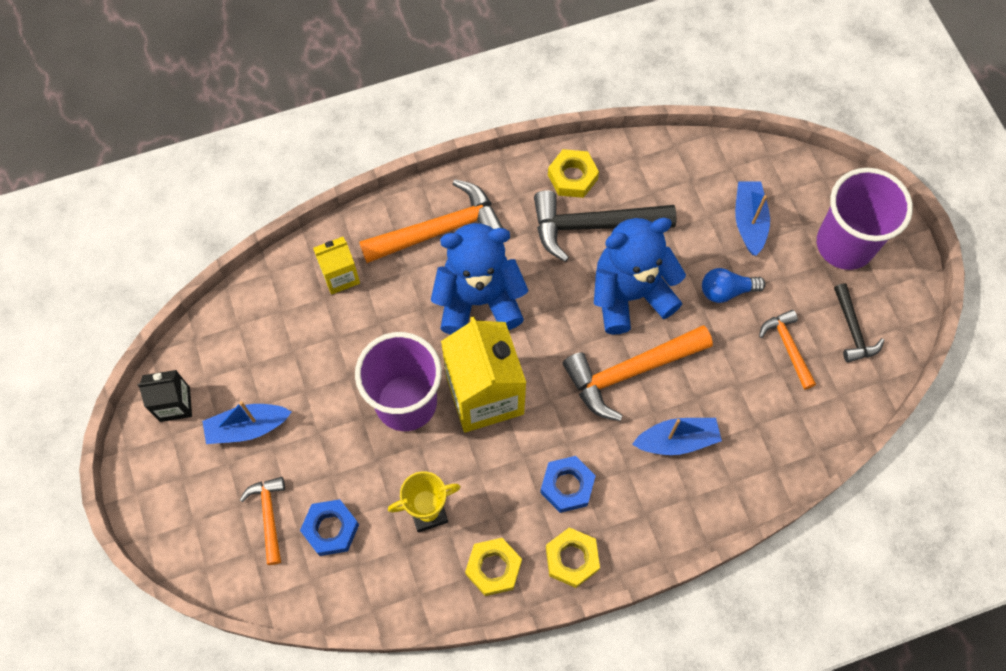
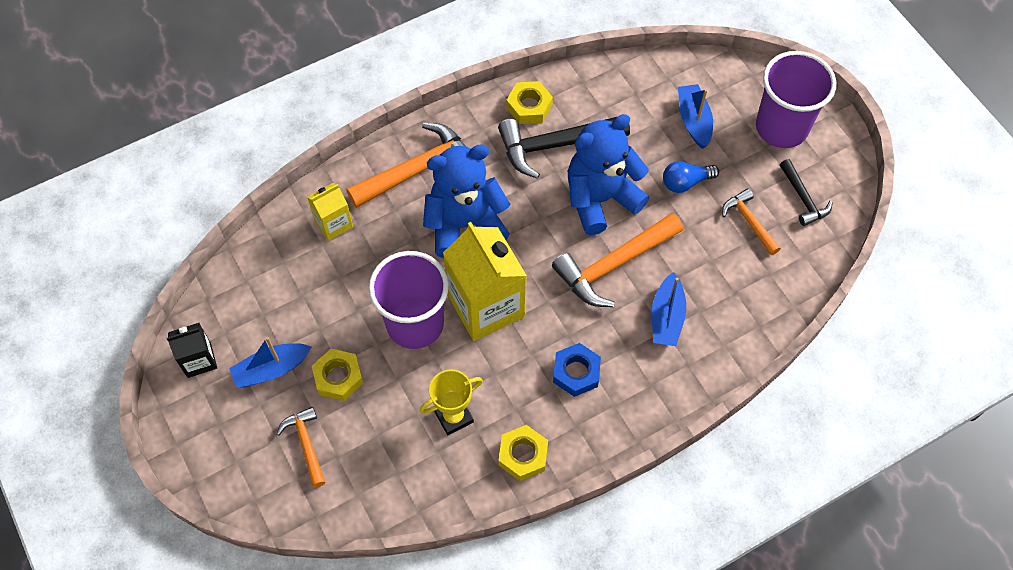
camera: 10 degrees left, 5 degrees down
blue nut [300,499,359,556] -> none
yellow nut [546,527,600,588] -> yellow nut moved to [312,349,363,401]
blue boat [632,418,722,455] -> blue boat turned 120 degrees clockwise [652,272,686,346]

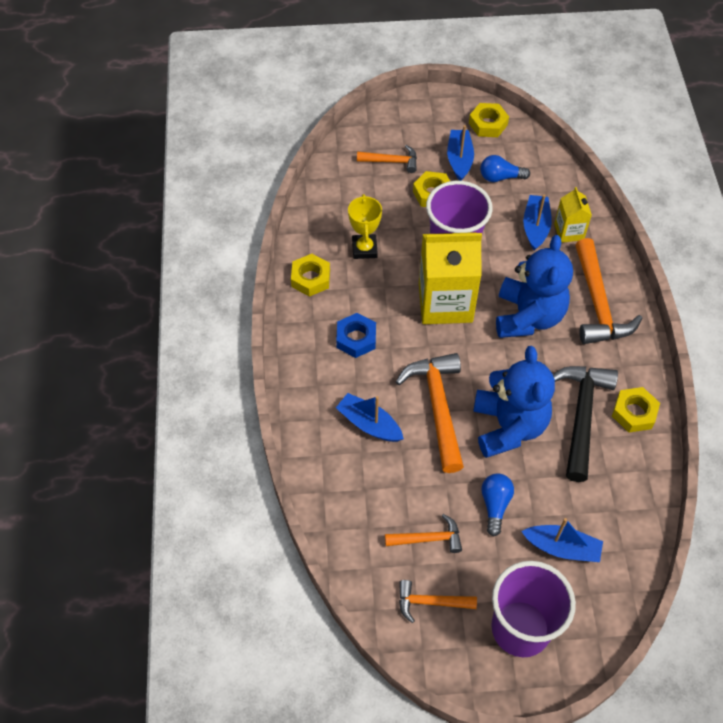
camera: 115 degrees right, 5 degrees down
black carton [167,323,217,378] -> yellow nut [469,103,509,137]
black hammer [780,159,833,226] -> orange hammer [399,580,477,623]
none -> blue light bulb [480,155,530,182]
none -> blue boat [523,195,552,251]

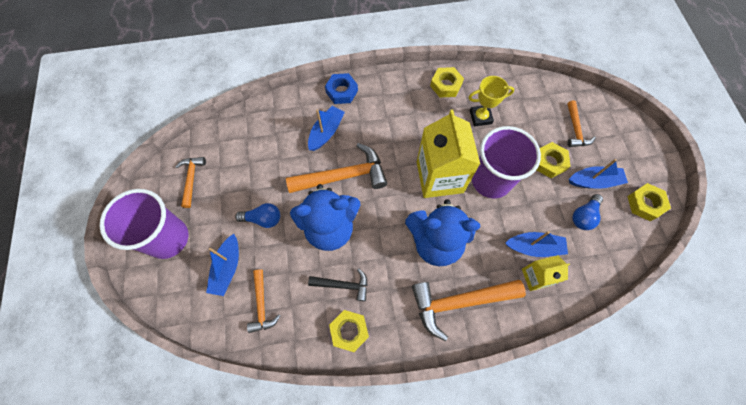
camera: 85 degrees right, 10 degrees up
blue nut [336,313,376,358] -> blue nut moved to [325,73,358,104]
orange hammer [385,514,462,553] -> orange hammer moved to [247,269,280,333]
blue light bulb [480,155,530,182] -> blue light bulb turned 135 degrees counterclockwise [573,194,603,230]
black hammer [553,366,618,482] -> black hammer [308,269,368,301], size x0.56

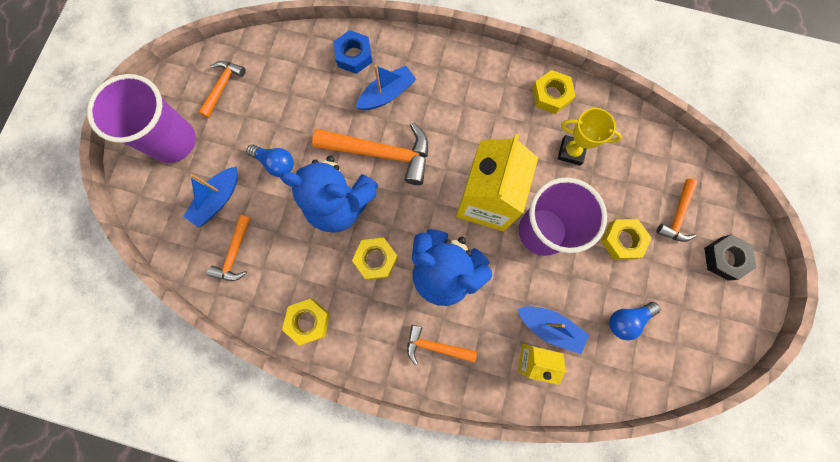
camera: 25 degrees right, 10 degrees up
black hammer [308,269,368,301] -> none
blue nut [325,73,358,104] -> blue nut moved to [333,30,372,74]
orange hammer [412,280,526,341] -> orange hammer [407,325,477,365], size x0.56
blue boat [569,159,628,189] -> none
yellow nut [627,183,671,221] -> yellow nut moved to [352,237,398,280]
none -> black nut [704,234,757,281]

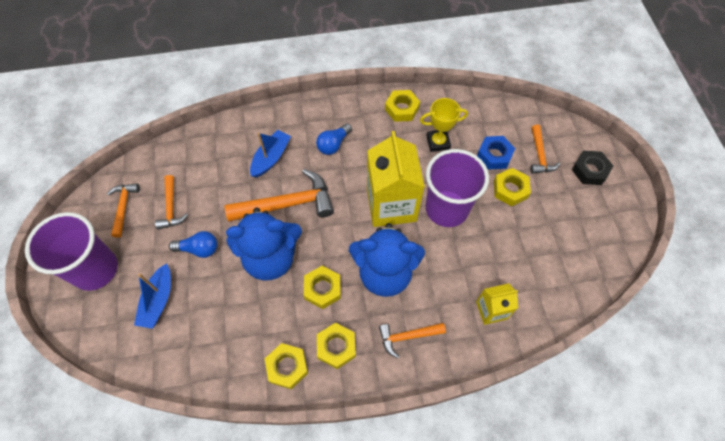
camera: 25 degrees left, 15 degrees down
orange hammer [207,215,251,281] -> orange hammer moved to [155,175,188,230]
blue nut [333,30,372,74] -> blue nut moved to [477,136,515,170]
blue boat [517,306,589,354] -> none
blue light bulb [609,302,661,340] -> blue light bulb moved to [316,123,352,155]
none -> yellow nut [317,323,356,369]

